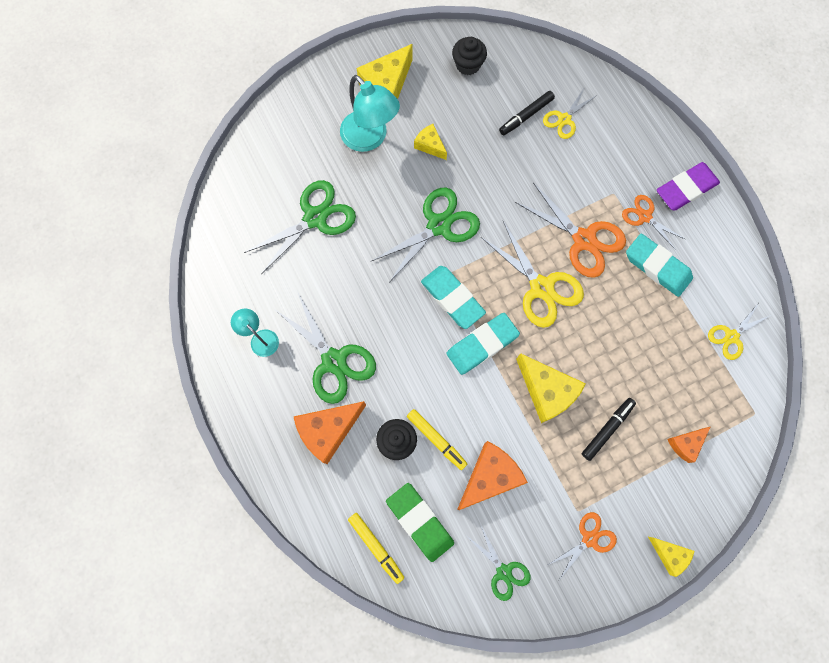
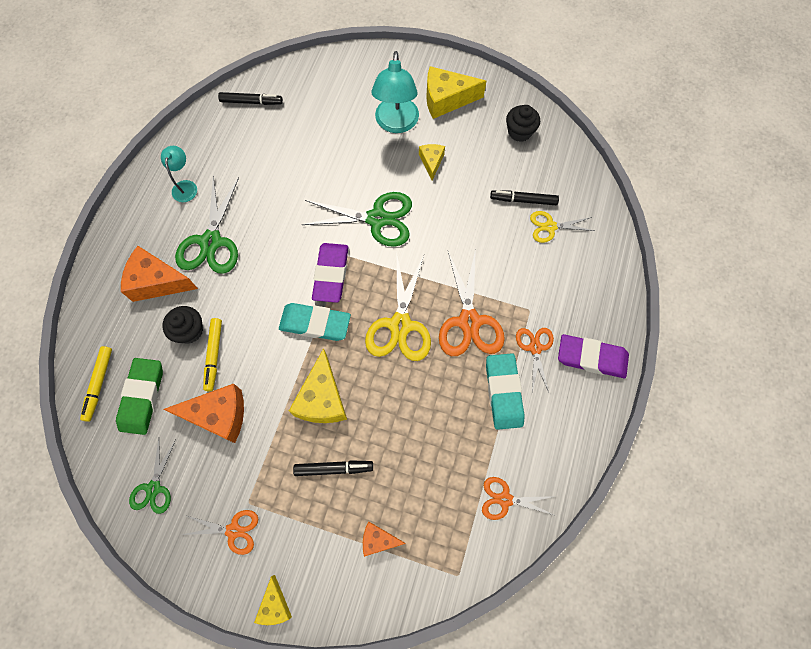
camera: 45 degrees right, 5 degrees down
green scissors [244,180,356,274] -> none
turquoise eraser [421,266,486,329] -> purple eraser [312,243,349,303]
yellow scissors [708,303,771,360] -> orange scissors [482,477,556,520]
none -> black marker [218,92,283,105]

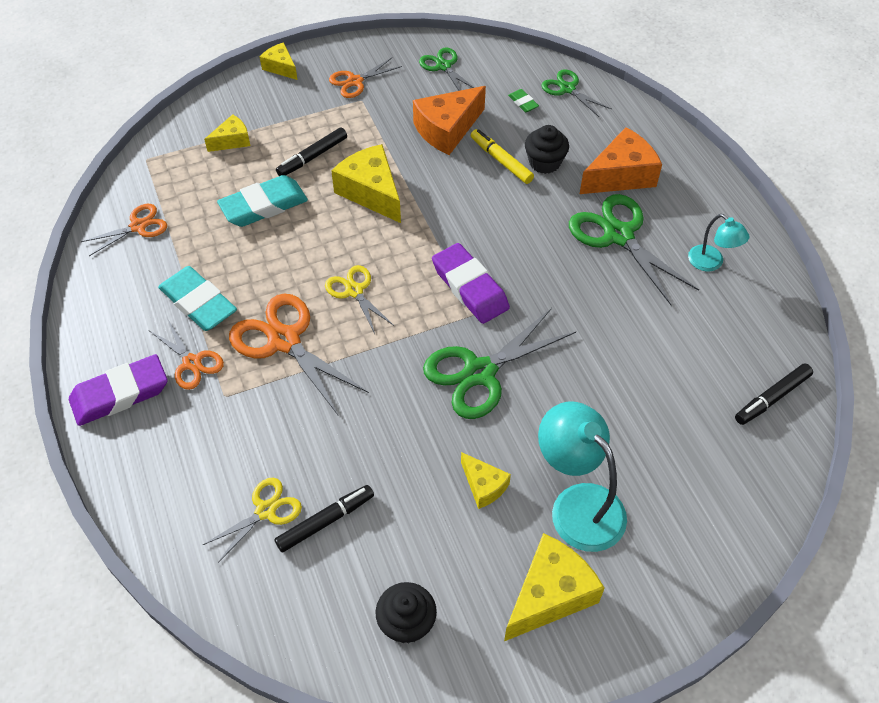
camera: 140 degrees right, 15 degrees down
yellow marker [80,346,112,422] -> green scissors [541,69,611,117]
green eraser [116,358,163,435] -> green eraser [508,89,539,112], size x0.45
turquoise eraser [279,303,351,341] -> turquoise eraser moved to [217,175,308,227]
orange cheese [363,522,406,557] -> yellow cheese [204,114,250,152]
yellow scissors [365,255,431,361] -> yellow scissors [325,265,394,334], size x0.58

